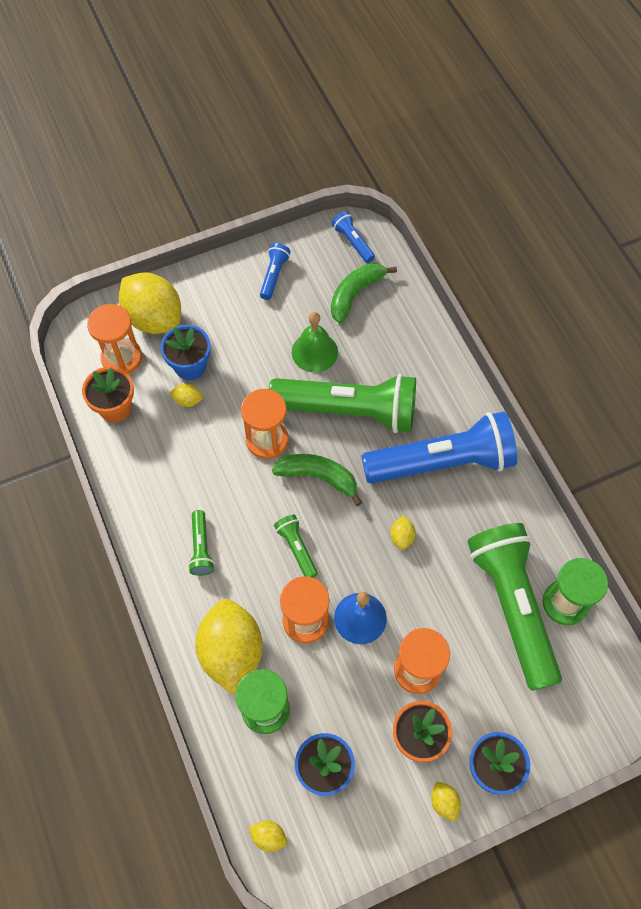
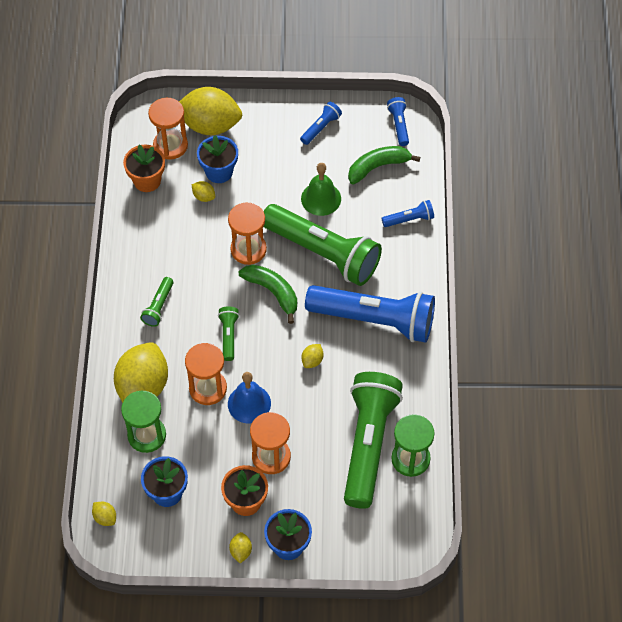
camera: 25 degrees right, 5 degrees down
yellow lemon [119,273,181,334] -> yellow lemon turned 60 degrees counterclockwise [179,87,242,135]
none -> blue flashlight [382,200,434,227]

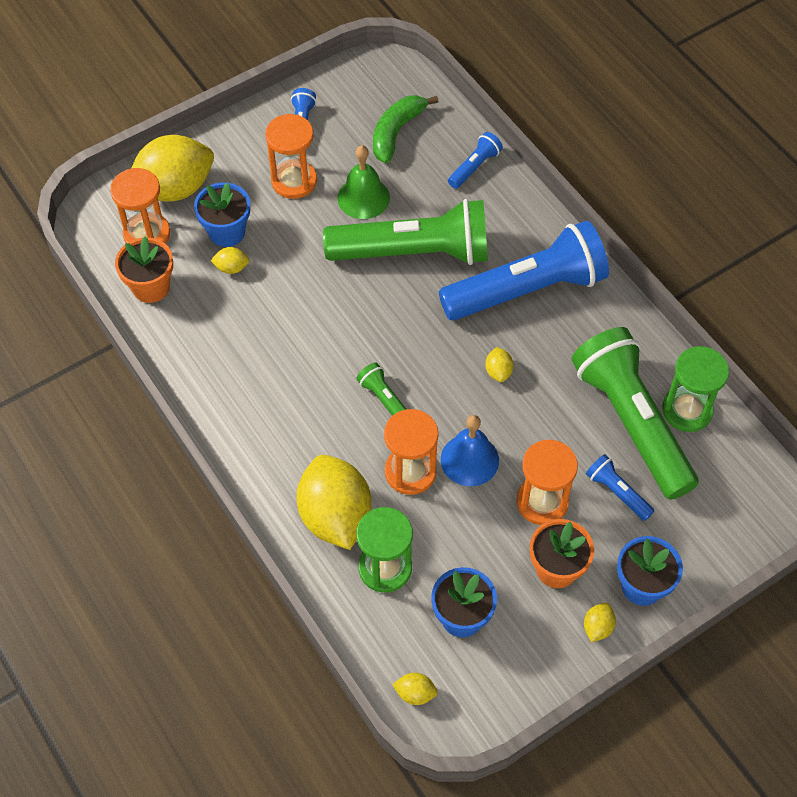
camera: 35 degrees left, 0 degrees up
green flashlight [140,277,173,327] -> none
orange hourglass [228,203,267,265] -> orange hourglass moved to [266,114,317,199]
yellow lemon [229,532,252,563] -> yellow lemon turned 60 degrees clockwise [584,603,616,642]
green banana [239,265,297,324] -> none
blue flashlight [387,97,409,146] -> blue flashlight moved to [586,454,654,521]

